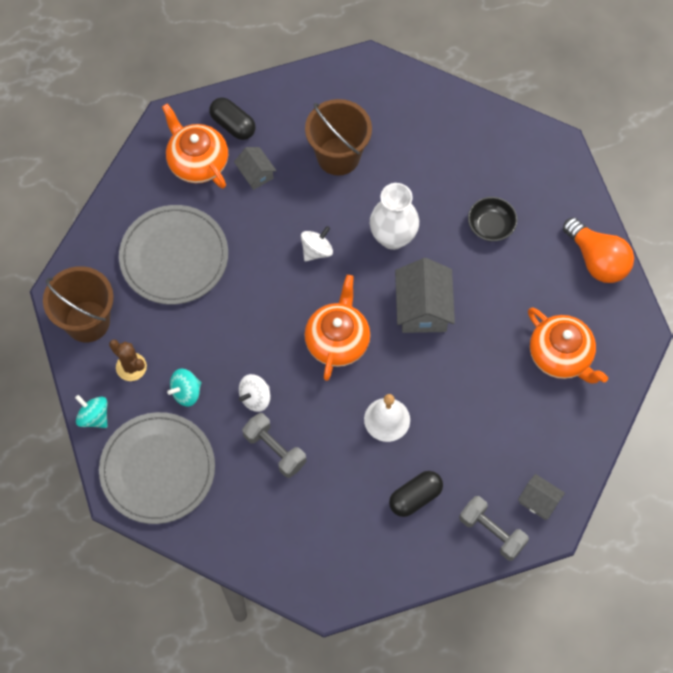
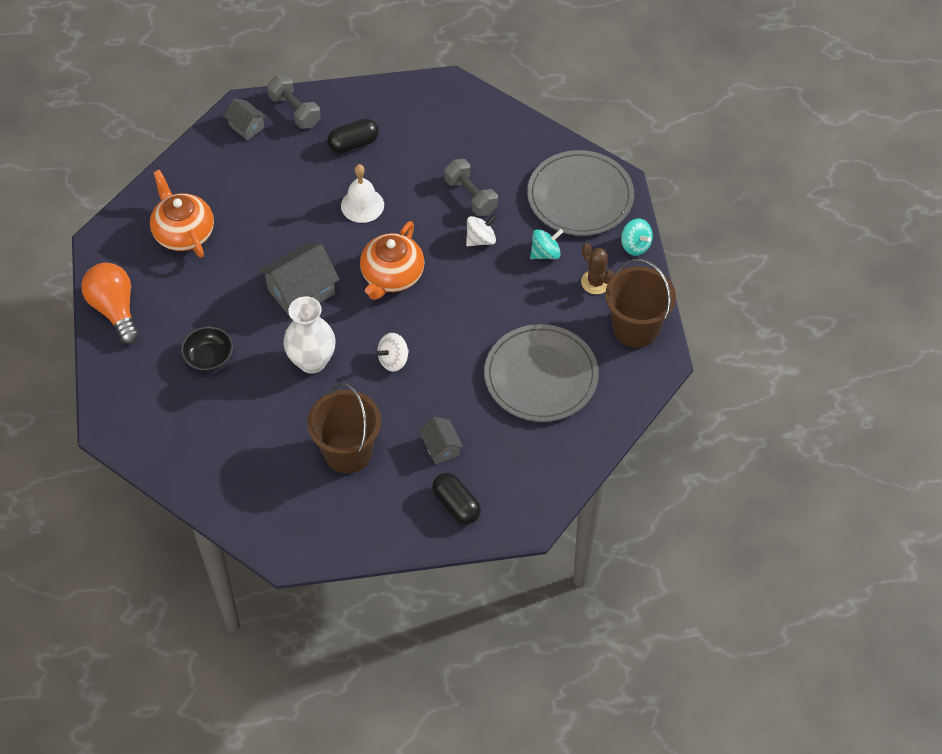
camera: 170 degrees left, 10 degrees down
orange teapot [162,103,228,189] -> none
grey house [395,258,455,333] -> grey house turned 45 degrees clockwise [259,242,340,318]

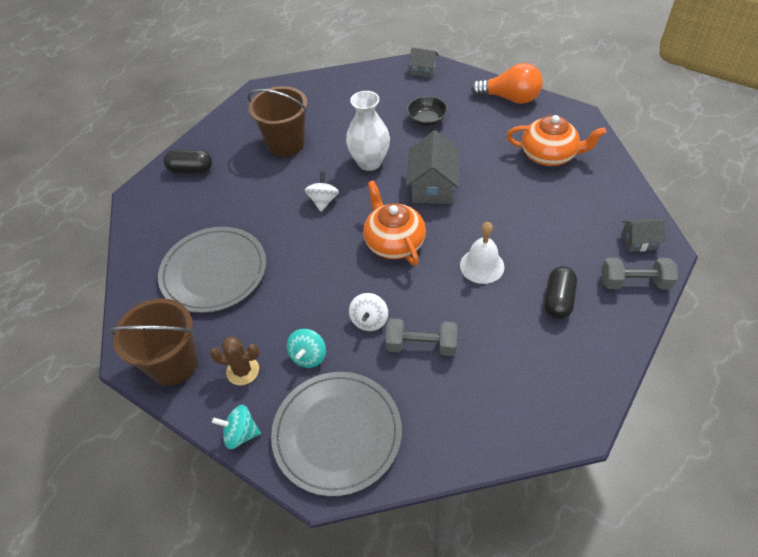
camera: 135 degrees right, 5 degrees down
grey house [419,417,463,464] -> grey house moved to [408,48,439,78]

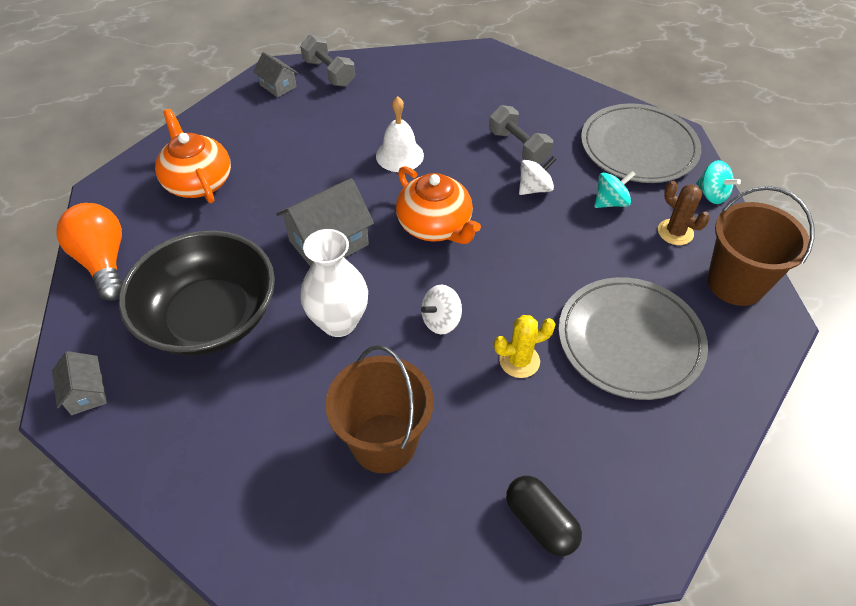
camera: 135 degrees left, 0 degrees up
orange teapot [363,180,426,266] -> orange teapot turned 60 degrees counterclockwise [396,166,481,244]
black bowl [407,96,448,126] -> black bowl [119,231,275,356], size x2.25
black capsule [544,266,577,319] -> none
none -> yellow cactus [494,315,555,378]

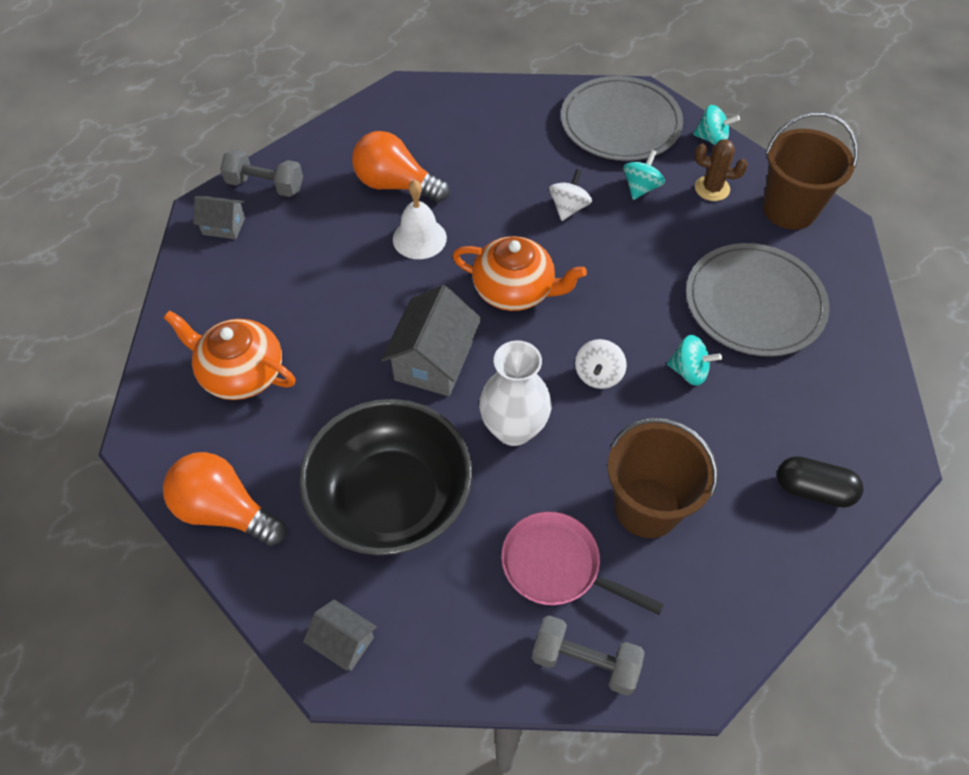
camera: 35 degrees left, 5 degrees up
grey dumbbell [489,105,553,164] -> grey dumbbell moved to [532,615,645,696]
yellow cactus [494,315,555,378] -> turquoise spinning top [667,335,722,386]
none -> orange light bulb [352,131,449,202]
none -> pink pan [501,511,664,615]

